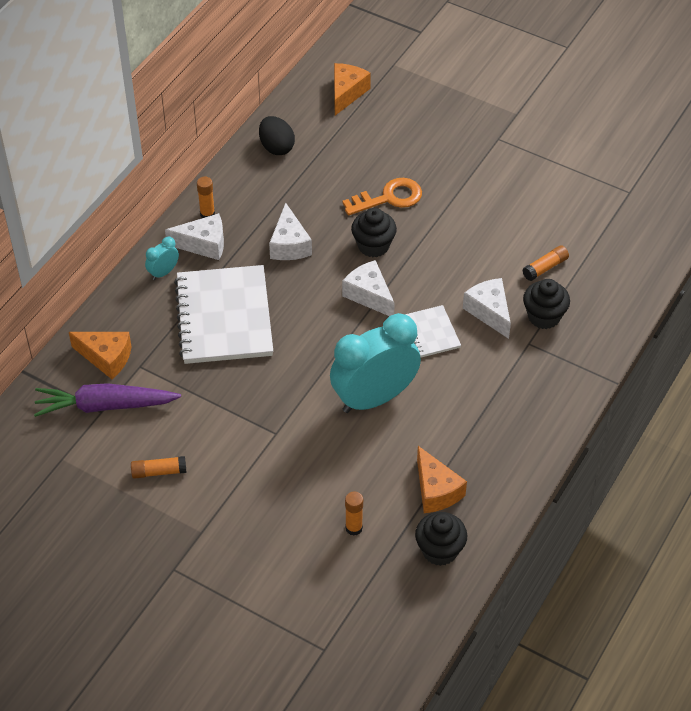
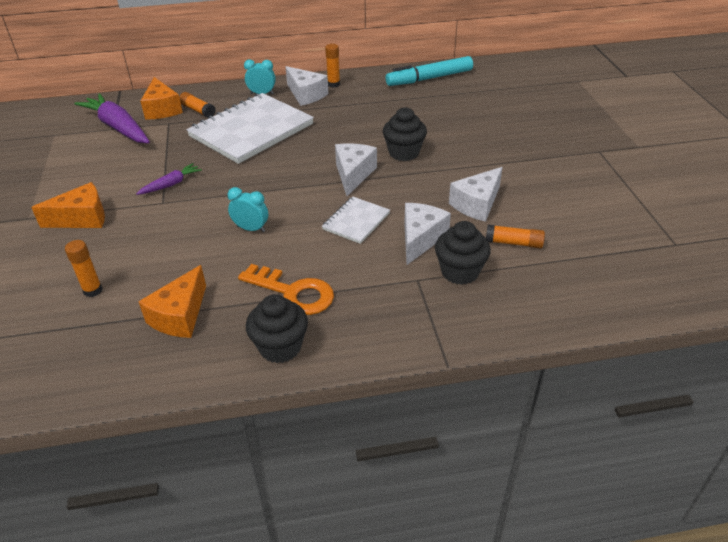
camera: 50 degrees right, 10 degrees down
orange glue stick [131,456,186,479] -> orange glue stick moved to [179,92,216,117]
black egg [259,116,295,155] -> turquoise marker [385,56,473,86]
white cheese [269,203,312,260] -> white cheese moved to [449,167,502,222]
turquoise clock [330,313,421,413] -> turquoise clock [228,187,268,232], size x0.42
orange cheese [334,63,371,115] -> orange cheese moved to [31,182,105,228]
orange key [343,178,422,215] -> orange key moved to [238,264,334,315]
black cupcake [415,512,467,566] -> black cupcake moved to [246,294,308,363]
none -> purple carrot [136,163,202,195]

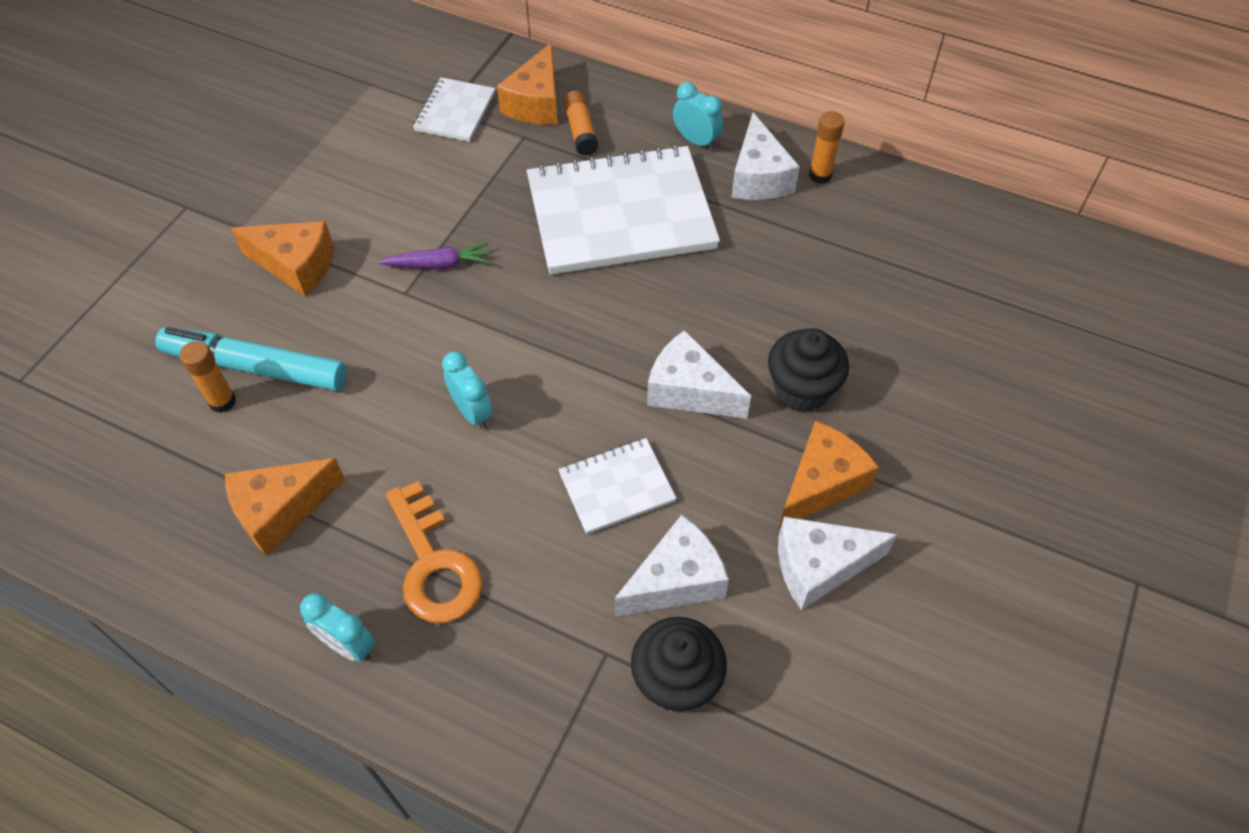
camera: 35 degrees right, 15 degrees up
purple carrot [74,93,150,143] -> white notebook [413,77,495,142]
black cupcake [246,294,308,363] -> turquoise clock [300,593,375,662]
white cheese [335,144,377,196] -> white cheese turned 105 degrees counterclockwise [647,330,751,419]
turquoise marker [385,56,473,86] -> turquoise marker moved to [155,327,347,391]
orange glue stick [486,225,545,249] -> none
none -> orange cheese [779,421,879,528]

